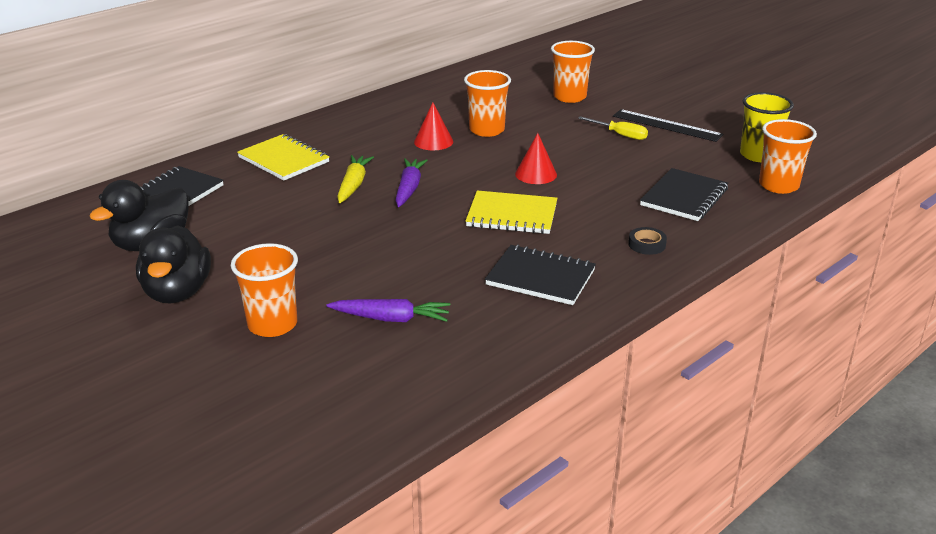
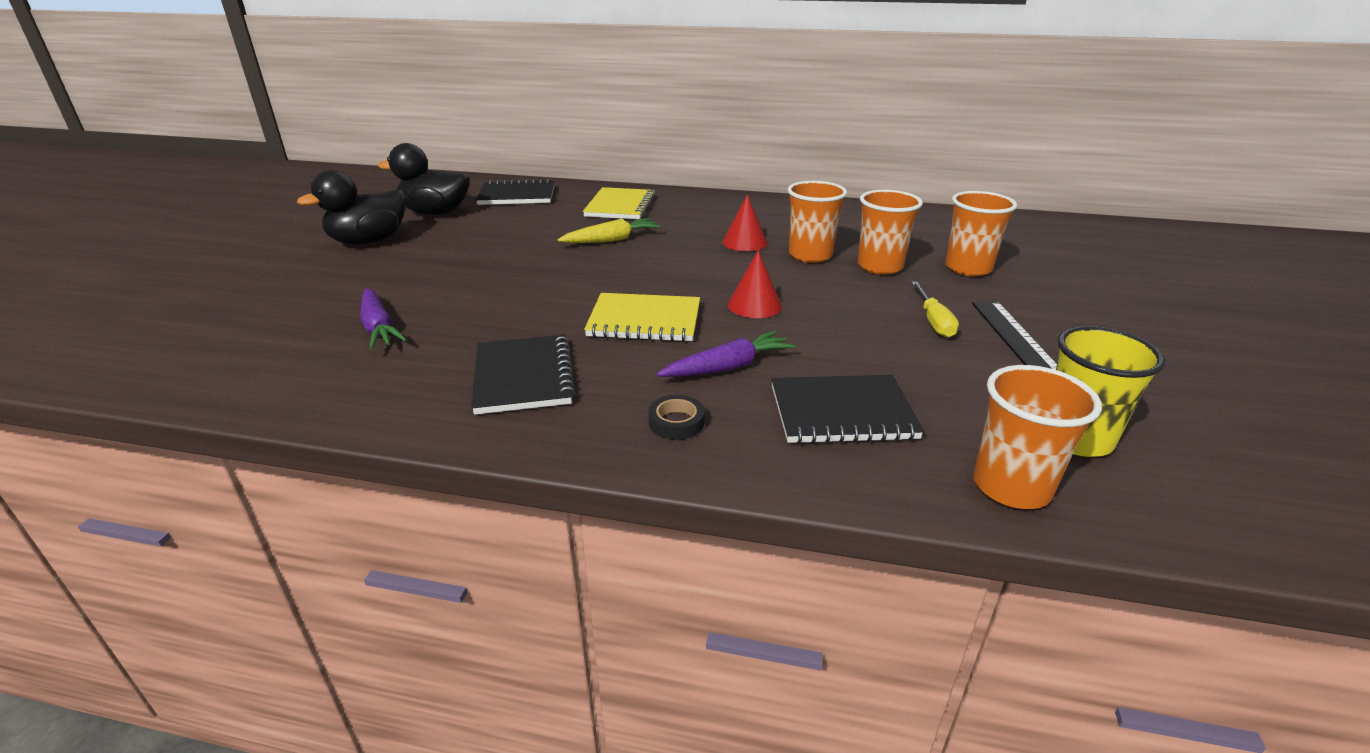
camera: 55 degrees right, 0 degrees up
orange cup [231,243,298,337] -> orange cup moved to [858,190,923,275]
purple carrot [395,158,428,207] -> purple carrot moved to [657,331,795,377]
yellow notebook [466,190,557,234] -> yellow notebook turned 60 degrees counterclockwise [584,293,700,342]

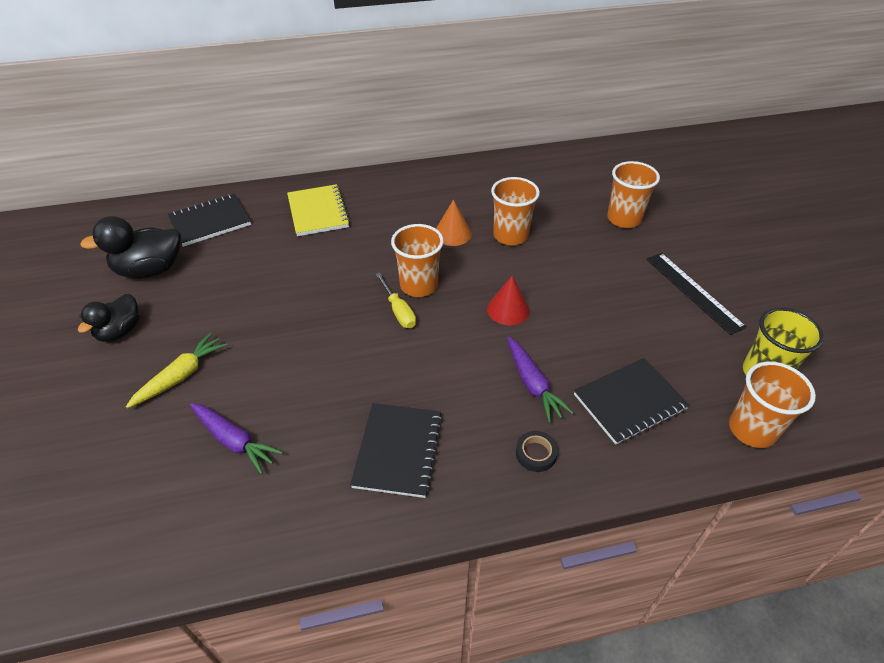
camera: 25 degrees left, 15 degrees up
black duck [297,170,406,245] -> black duck [78,294,139,342], size x0.66
black notebook [471,335,576,415] -> black notebook turned 45 degrees clockwise [350,403,443,498]
yellow carrot [558,218,661,243] -> yellow carrot moved to [126,333,227,408]
yellow notebook [584,293,700,342] -> none
purple carrot [657,331,795,377] -> purple carrot turned 120 degrees clockwise [507,337,574,423]
red cone [722,194,767,251] -> orange cone [436,200,472,246]
orange cup [858,190,923,275] -> orange cup moved to [391,224,444,297]
yellow screwdriver [911,282,959,338] -> yellow screwdriver moved to [375,273,416,328]

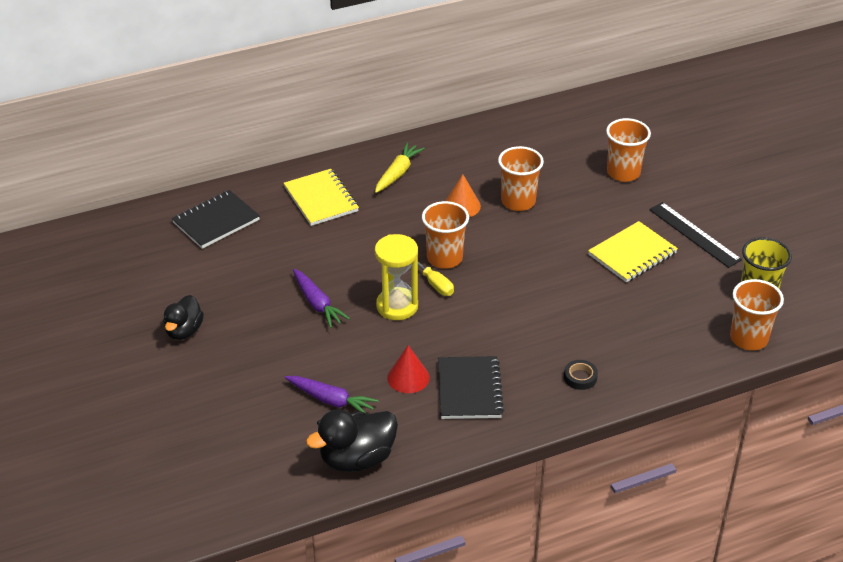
camera: 10 degrees left, 5 degrees down
black duck [80,216,181,279] -> black duck moved to [306,410,398,472]
yellow carrot [126,333,227,408] -> yellow carrot moved to [375,142,425,193]
red cone [487,276,530,325] -> red cone moved to [387,345,430,393]
purple carrot [507,337,574,423] -> purple carrot moved to [293,269,350,328]
black notebook [574,358,690,445] -> none
none -> yellow hourglass [375,234,418,320]
none -> yellow notebook [588,221,678,283]

